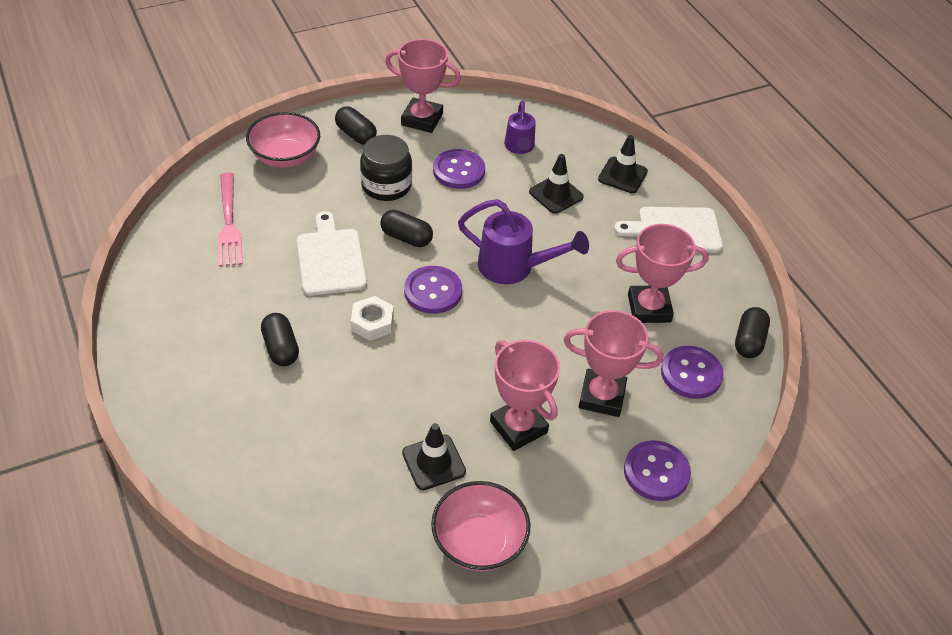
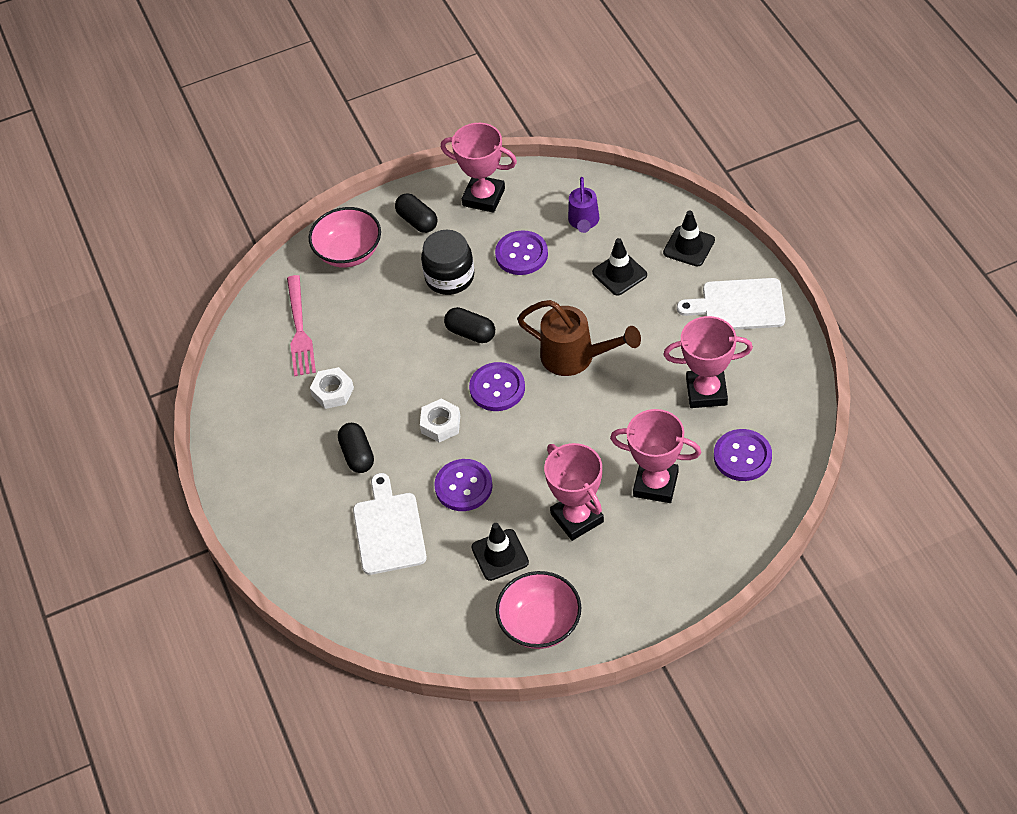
camera: 10 degrees right, 5 degrees up
white cutting board [297,211,367,296] -> white cutting board moved to [353,473,427,575]
purple watering can [458,199,589,284] -> brown watering can [517,300,641,376]
purple button [624,440,691,501] -> purple button moved to [434,459,493,511]
black capsule [735,307,770,358] -> none
none -> white nut [310,367,354,409]

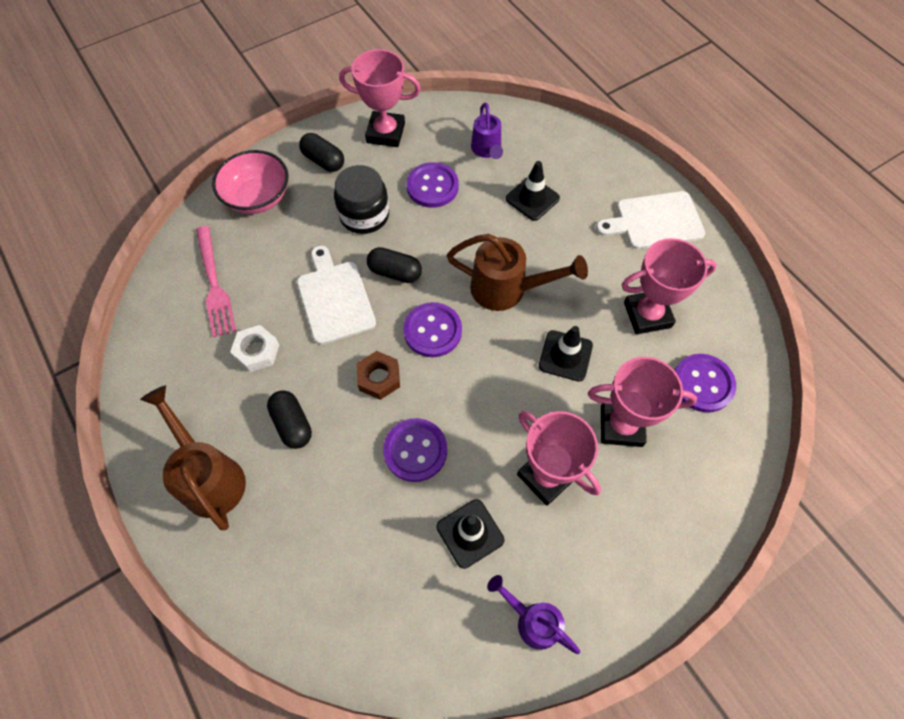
camera: 15 degrees left, 10 degrees up
white cutting board [353,473,427,575] -> white cutting board moved to [297,245,376,345]
white nut [420,399,460,442] -> brown nut [357,351,400,400]
pink bowl [496,571,581,649] -> purple watering can [487,575,580,654]
black traffic cone [663,210,715,267] -> black traffic cone moved to [539,326,593,382]
none -> brown watering can [140,385,246,530]

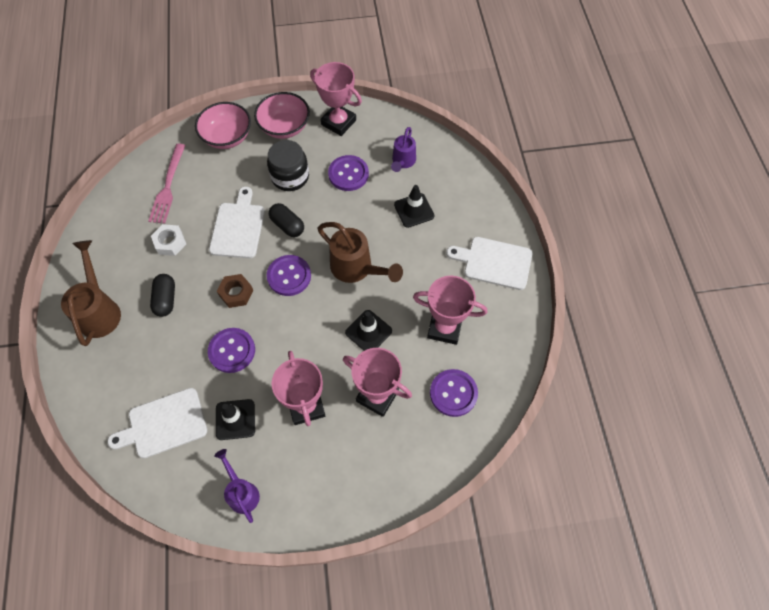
camera: 25 degrees right, 0 degrees up
black capsule [299,133,344,172] -> pink bowl [254,92,310,139]
none -> white cutting board [107,388,207,458]

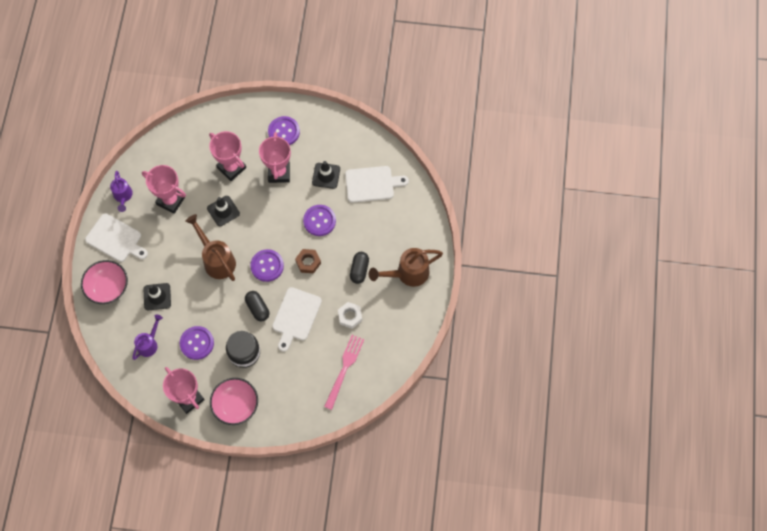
camera: 165 degrees left, 5 degrees up
brown watering can [61,240,121,346] -> brown watering can turned 60 degrees clockwise [369,248,443,287]
pink bowl [195,102,251,149] -> pink bowl moved to [81,260,128,304]
purple watering can [214,449,260,523] -> purple watering can moved to [110,171,133,212]
purple button [430,369,478,417] -> purple button moved to [268,116,300,145]

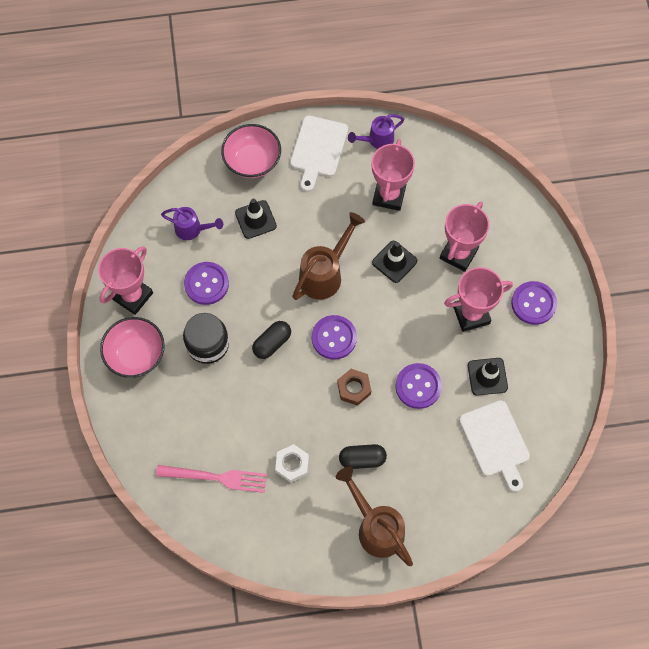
camera: 75 degrees right, 0 degrees up
white cutting board [272,287,322,352] -> none

